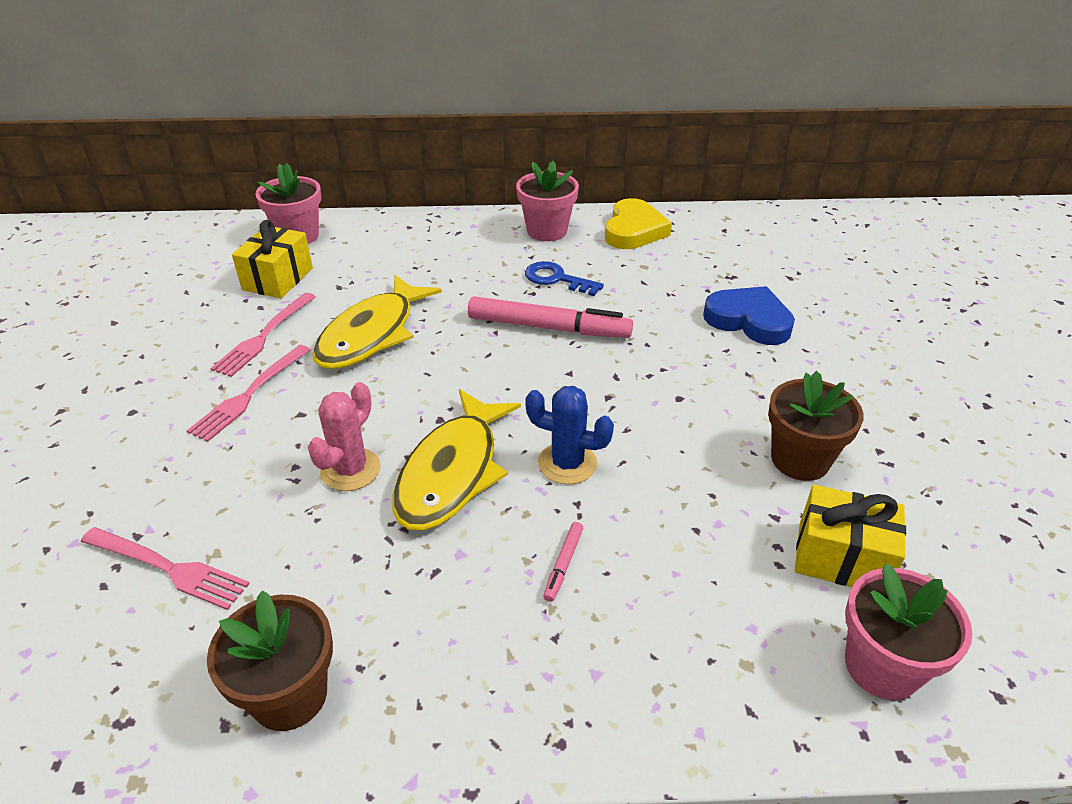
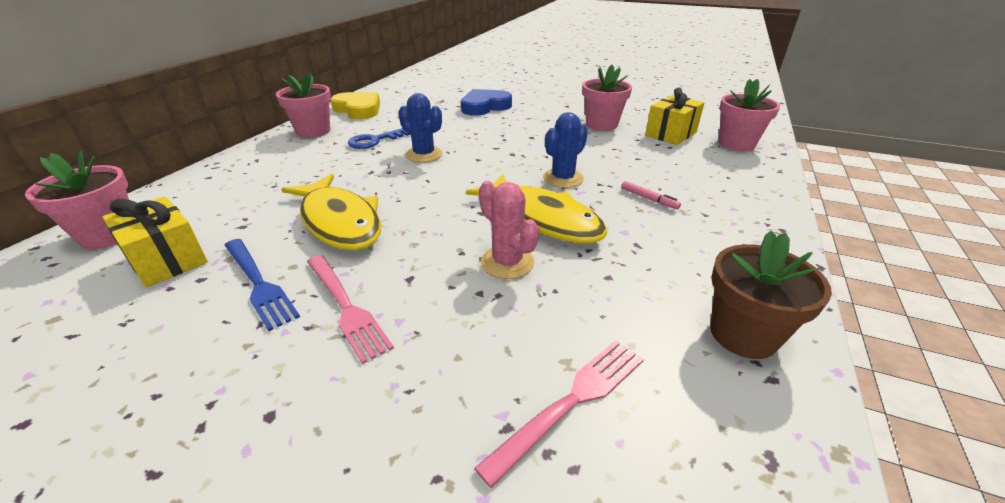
camera: 65 degrees left, 5 degrees down
pink fork [210,293,316,377] -> blue fork [225,239,300,331]
pink marker [468,296,633,338] -> blue cactus [398,93,443,162]
brown flower pot [768,371,864,481] -> pink flower pot [582,65,632,131]

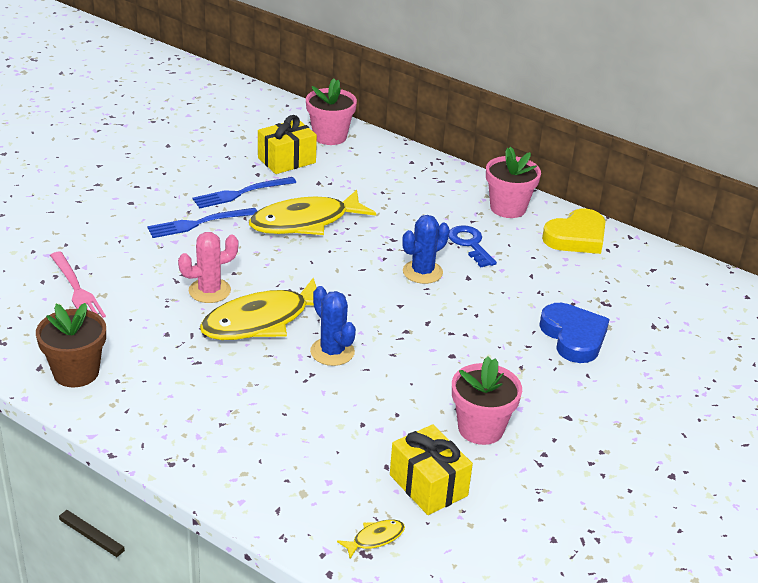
camera: 100 degrees right, 0 degrees up
pink fork [307,255,394,364] -> blue fork [147,208,257,238]
pink marker [621,181,681,209] -> none
pink flower pot [718,79,780,151] -> yellow fish [337,519,405,559]

